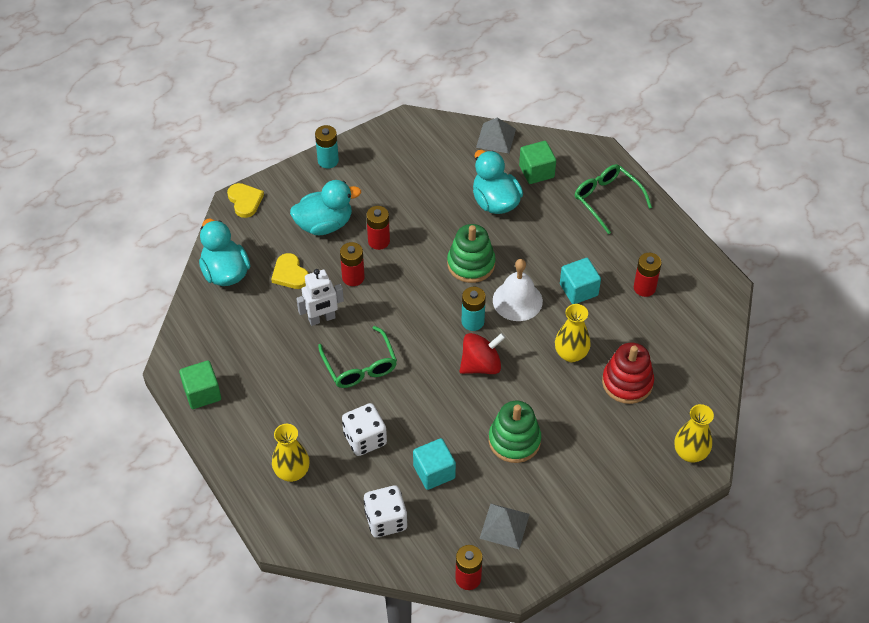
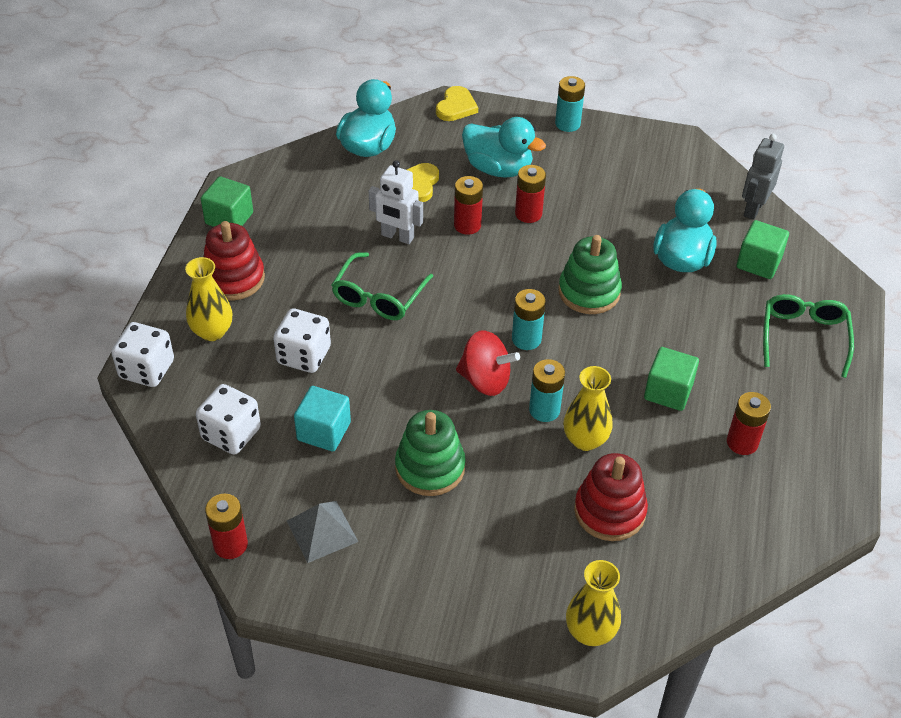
camera: 45 degrees right, 5 degrees down
grey pyramid [476,118,516,153] -> grey robot [742,134,784,220]
white bell [493,259,543,321] -> none
turquoise cube [560,258,601,304] -> green cube [644,347,699,411]
none -> white dice [111,322,174,387]
none -> red stacking toy [203,221,265,300]
none -> turquoise battery [529,359,565,422]

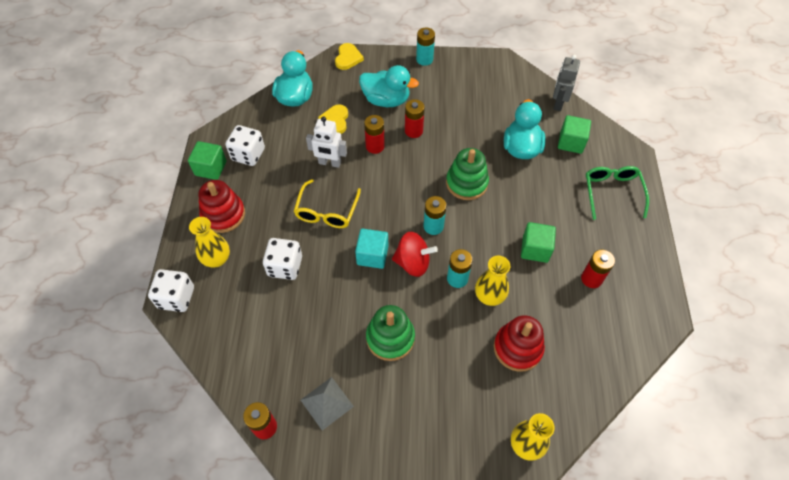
camera: 10 degrees left, 10 degrees up
white dice [196,384,261,455] -> white dice moved to [225,125,265,166]
turquoise cube [294,386,351,451] -> turquoise cube moved to [355,229,388,269]
green glasses [331,252,433,320] -> yellow glasses [294,179,361,228]

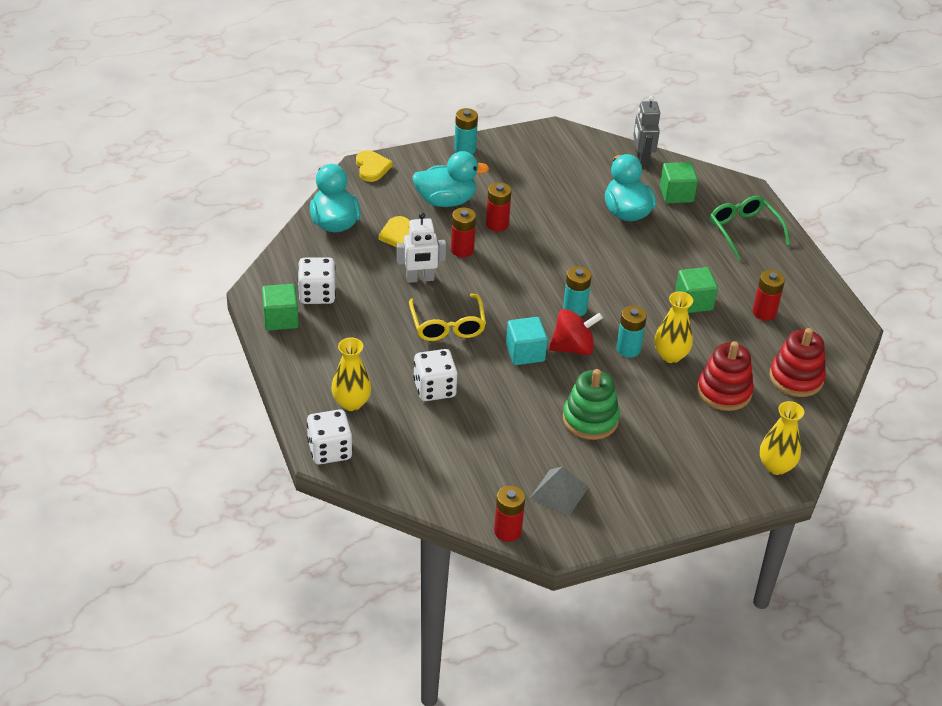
camera: 25 degrees left, 15 degrees down
red stacking toy [198,180,245,233] -> red stacking toy moved to [770,328,826,397]
green stacking toy [446,148,489,200] -> none

